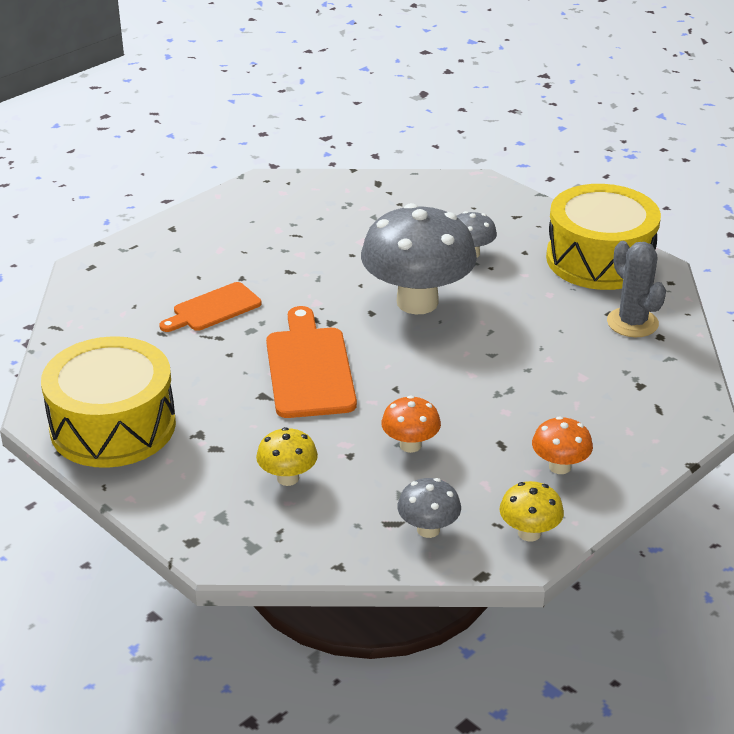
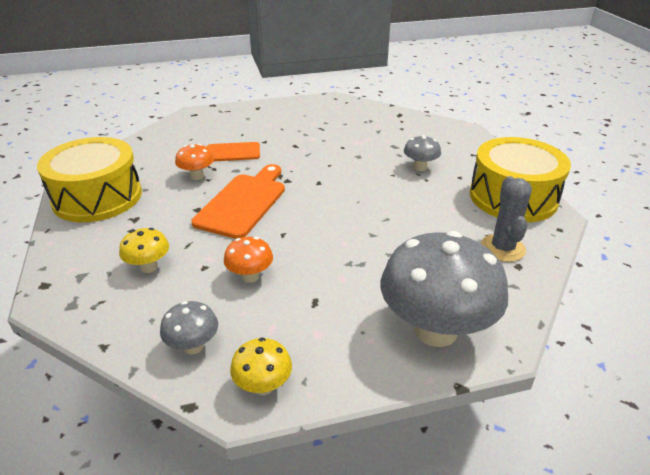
camera: 30 degrees right, 0 degrees up
grey mushroom [361,203,477,314] -> grey mushroom moved to [381,231,508,347]
orange mushroom [532,416,593,474] -> orange mushroom moved to [175,144,214,180]

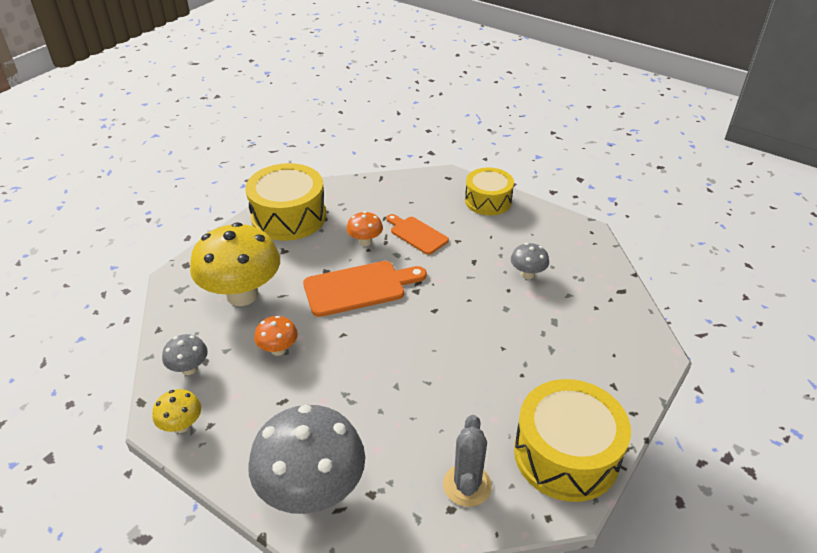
camera: 50 degrees right, 5 degrees up
yellow mushroom [119,228,169,273] -> yellow mushroom [190,222,280,306], size x2.19
grey mushroom [404,135,441,171] -> grey mushroom moved to [511,243,549,279]
grey cactus [481,176,532,262] -> grey cactus turned 45 degrees counterclockwise [443,415,492,507]
none -> yellow drum [465,167,514,215]

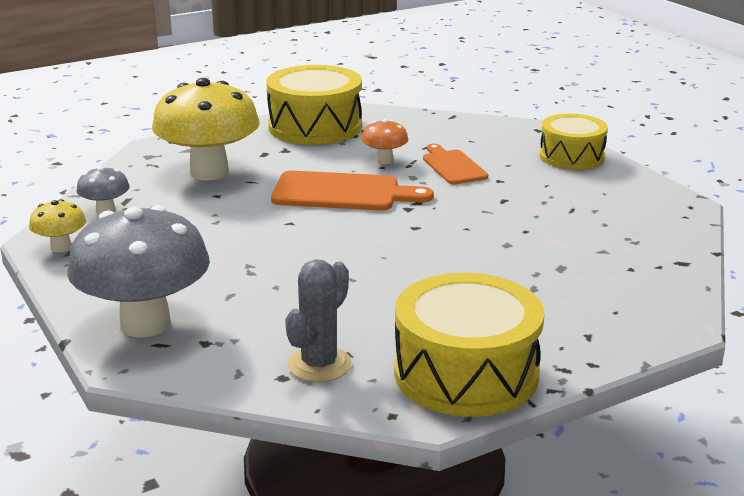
camera: 25 degrees right, 15 degrees down
orange mushroom [254,315,298,356] -> none
grey mushroom [511,243,549,279] -> none

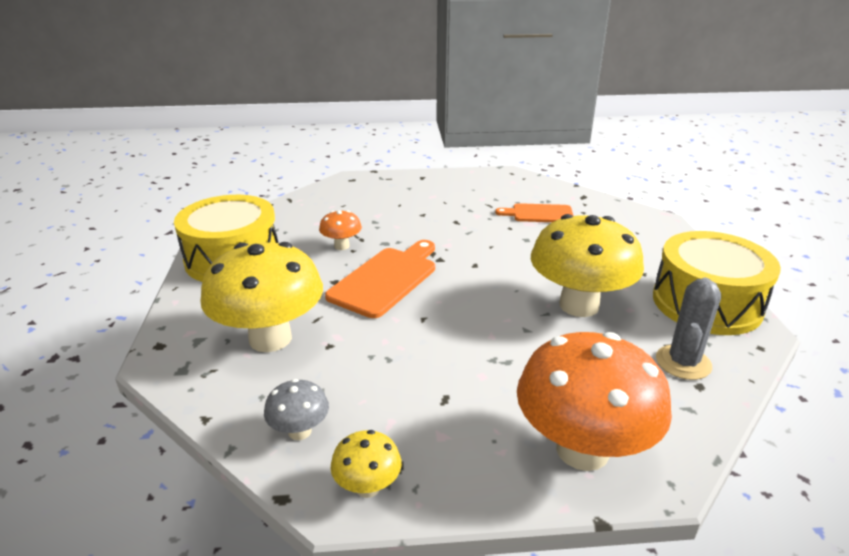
camera: 65 degrees left, 5 degrees up
grey mushroom [67,205,210,338] -> orange mushroom [517,332,672,471]
grey cactus [285,259,352,382] -> grey cactus turned 60 degrees clockwise [656,277,721,380]
orange cutting board [423,144,488,184] -> orange cutting board moved to [495,203,574,222]
yellow drum [540,114,608,170] -> none
none -> yellow mushroom [531,214,644,317]

